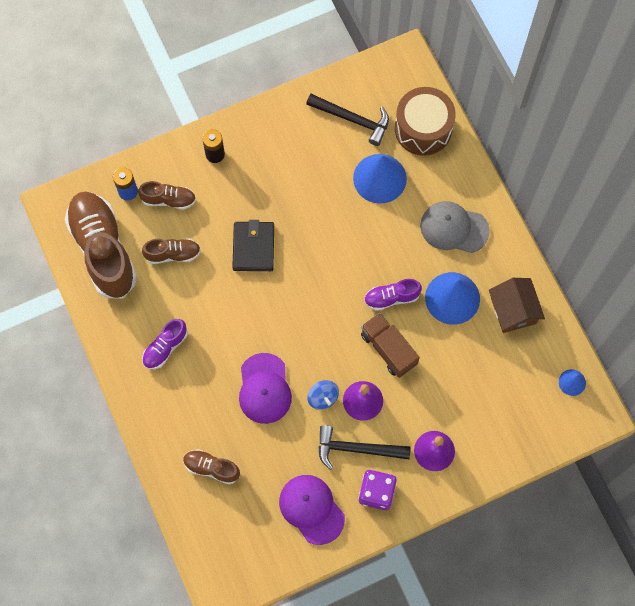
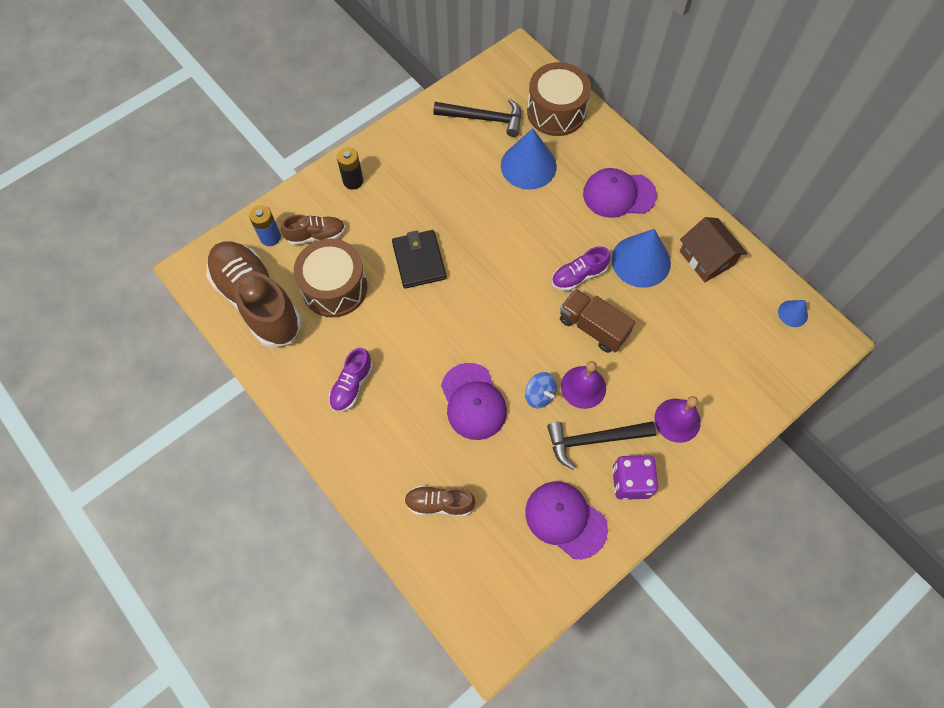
camera: 15 degrees left, 5 degrees down
brown shoe [142,239,201,264] -> brown drum [294,239,367,317]
grey cap [420,201,490,253] -> purple cap [583,168,657,218]

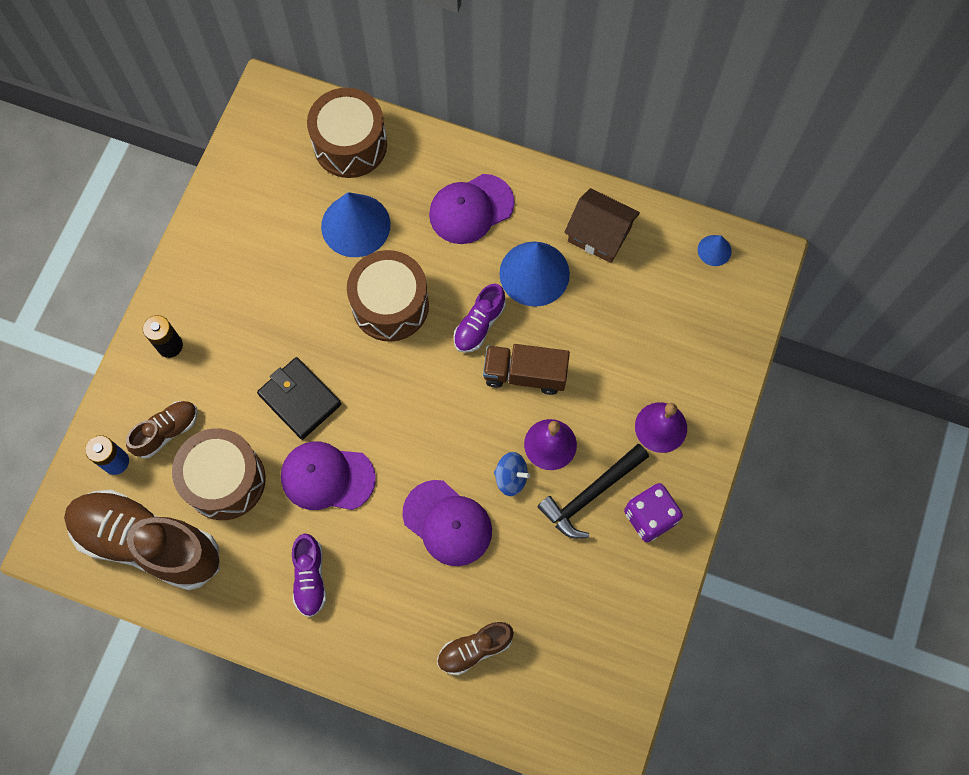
camera: 30 degrees left, 5 degrees up
black hammer [433,99,521,137] -> none
purple cap [525,482,608,559] -> purple cap moved to [281,441,376,510]
none -> brown drum [347,250,429,342]

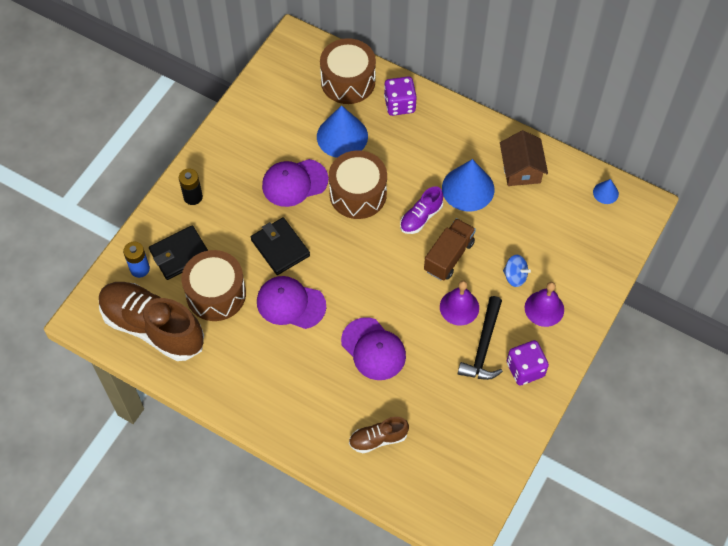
camera: 10 degrees right, 10 degrees down
brown shoe [126,401,198,459] -> black wallet [149,225,208,280]
purple shoe [292,534,326,617] -> none
purple cap [429,174,515,244] -> purple cap moved to [262,159,328,207]
brown truck [483,344,570,395] -> brown truck turned 105 degrees clockwise [424,218,476,280]
blue spinning top [494,452,531,496] -> blue spinning top moved to [503,255,531,287]
black hammer [537,444,649,539] -> black hammer turned 45 degrees counterclockwise [458,296,503,380]
brown house [564,188,640,263] -> brown house turned 45 degrees clockwise [500,130,548,186]
none -> purple dice [384,76,417,116]

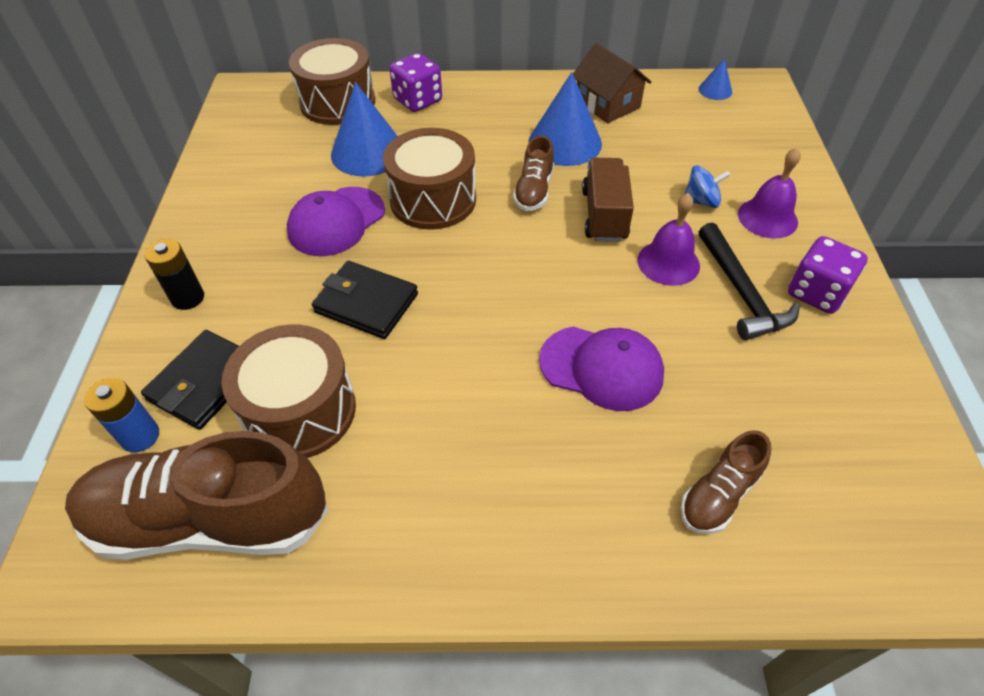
camera: 30 degrees left, 10 degrees down
purple cap [257,276,326,329] -> none
purple shoe [400,186,443,234] -> brown shoe [513,136,554,211]

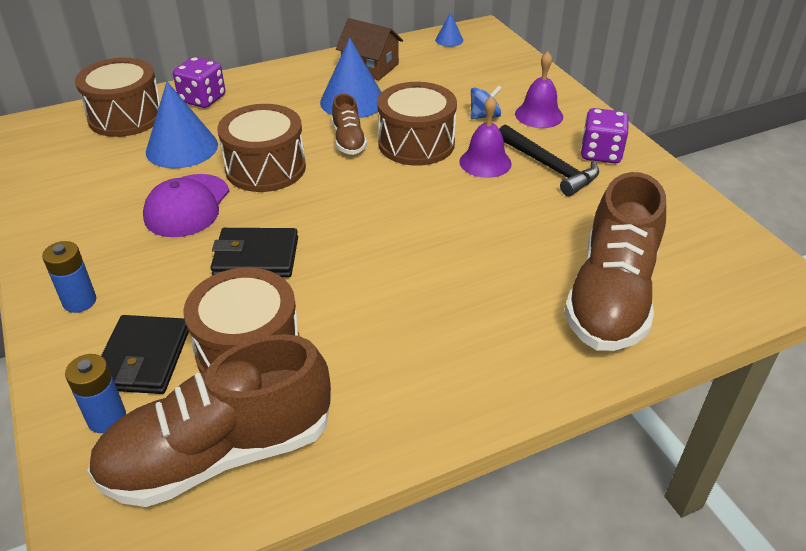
camera: 25 degrees left, 10 degrees down
black battery [145,239,204,310] -> blue battery [42,241,96,313]
purple cap [539,326,664,411] -> none
brown truck [582,158,634,242] -> brown drum [377,82,457,166]
brown shoe [681,430,771,534] -> brown shoe [564,172,666,351], size x2.08

